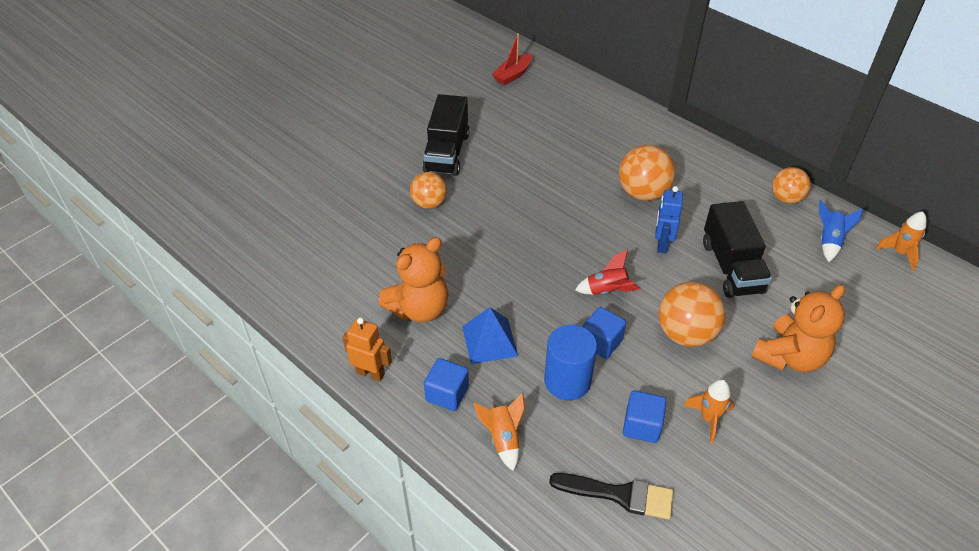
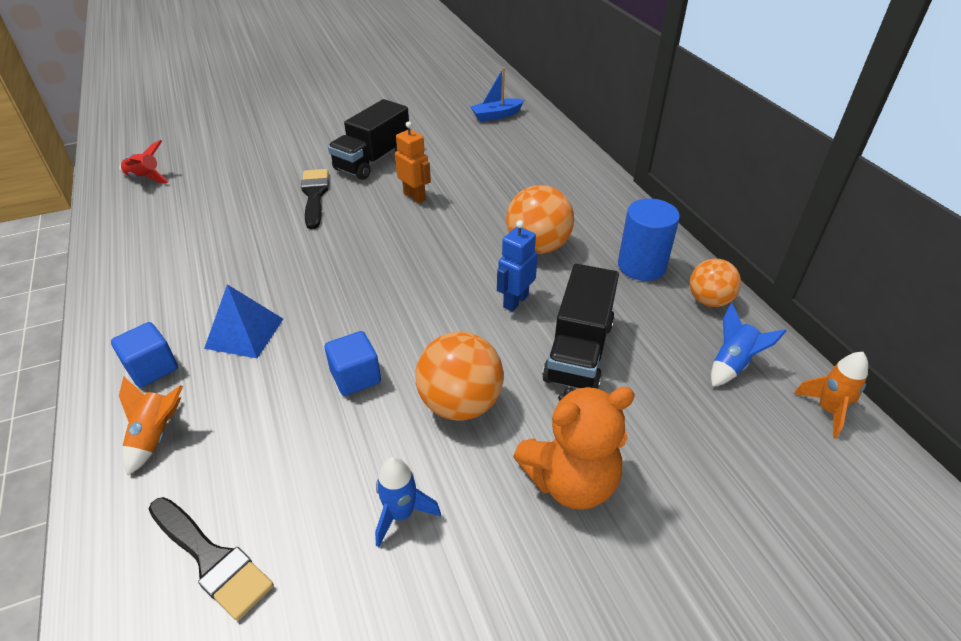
camera: 25 degrees right, 5 degrees down
orange robot [343,317,392,382] -> orange robot moved to [395,121,431,203]
orange teddy bear [379,237,448,322] -> none
orange ball [410,172,447,209] -> black brush [301,169,329,229]
red boat [492,33,532,85] -> blue boat [470,67,524,122]
blue cylinder [544,325,597,400] -> blue cylinder moved to [618,198,680,281]
red rocket [575,250,641,295] -> red rocket moved to [119,140,169,183]
blue cube [623,391,667,443] -> none
orange rocket [684,379,734,444] -> blue rocket [375,457,441,547]

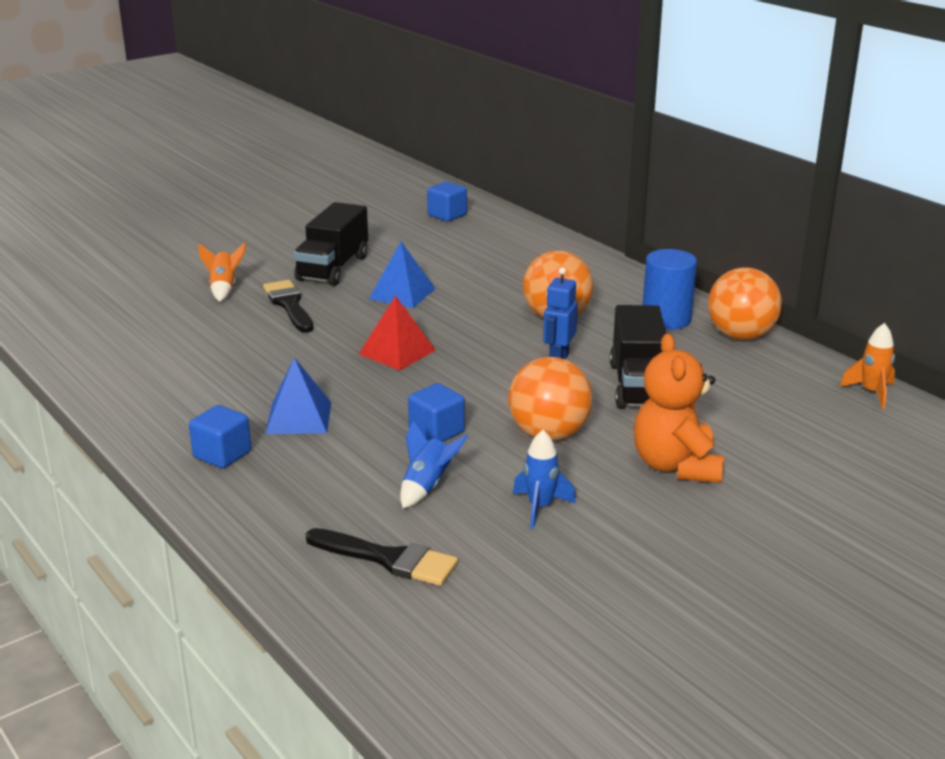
camera: 15 degrees left, 15 degrees down
red rocket [119,140,169,183] -> none
orange rocket [119,376,183,475] -> orange rocket moved to [198,242,247,302]
orange robot [395,121,431,203] -> blue pyramid [369,242,436,308]
blue boat [470,67,524,122] -> blue cube [427,182,467,222]
orange teddy bear [513,386,635,510] -> orange teddy bear turned 120 degrees clockwise [634,334,724,483]
orange ball [690,259,741,307] -> orange ball [708,267,782,340], size x1.52
blue rocket [711,303,786,387] -> blue rocket moved to [400,420,468,509]
none -> red pyramid [359,295,436,371]

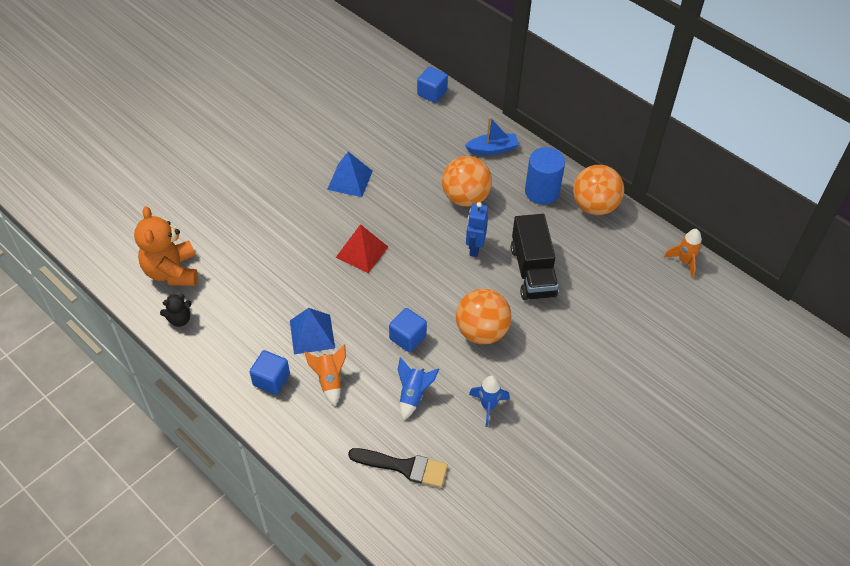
camera: 10 degrees left, 25 degrees up
orange rocket [198,242,247,302] -> orange rocket moved to [304,344,346,406]
black brush [263,280,313,333] -> none
black truck [294,202,368,286] -> none
blue cube [427,182,467,222] -> blue cube moved to [417,67,448,103]
orange teddy bear [634,334,724,483] -> orange teddy bear moved to [134,206,198,286]
none -> black teddy bear [160,294,192,327]
none -> blue boat [465,117,519,155]

